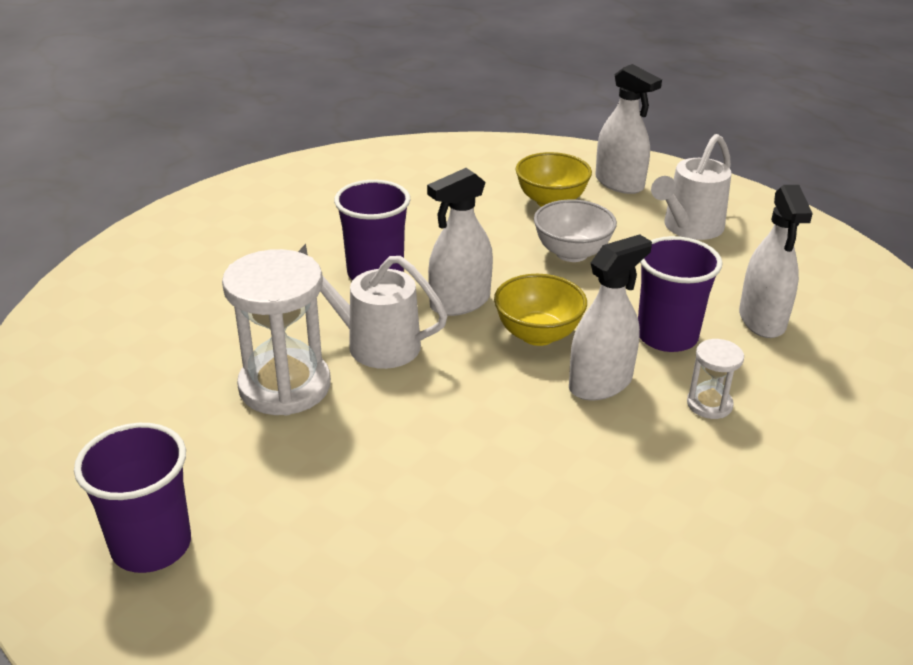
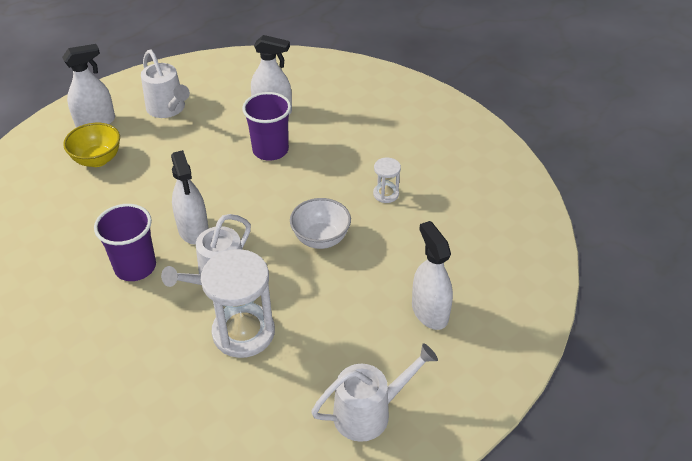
camera: 75 degrees left, 10 degrees up
purple cup [74,423,191,573] -> white watering can [311,343,438,442]
yellow bowl [494,274,587,346] -> none
white bowl [534,200,617,262] -> white bowl moved to [290,198,351,249]
white spray bottle [569,234,652,401] -> white spray bottle moved to [412,221,453,330]
white hourglass [687,339,744,419] -> white hourglass moved to [373,158,401,203]

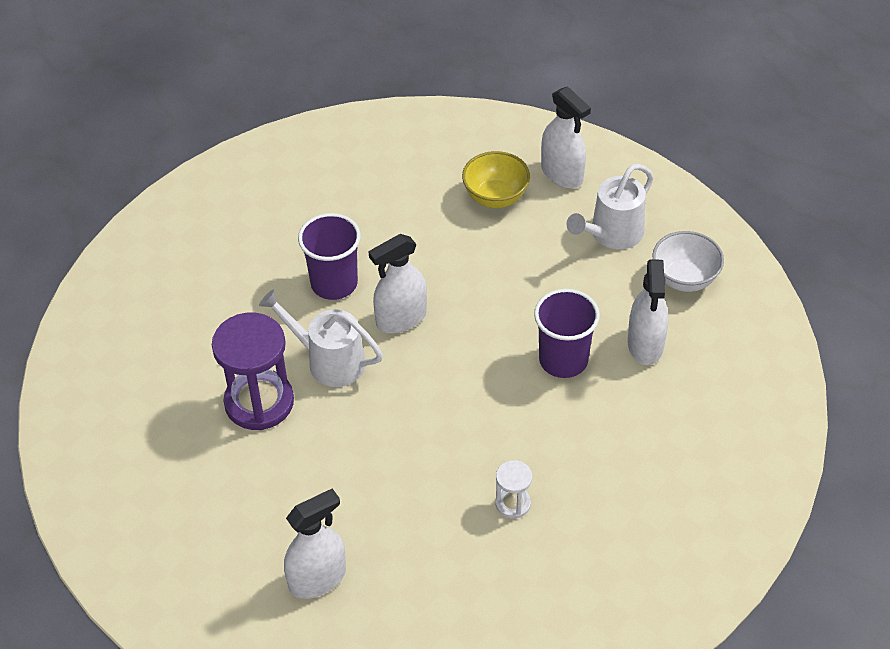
camera: 80 degrees right, 5 degrees up
white hourglass [201,249,275,358] -> purple hourglass [212,313,294,430]
white bowl [290,198,351,249] -> white bowl moved to [652,231,724,292]
white watering can [311,343,438,442] -> none

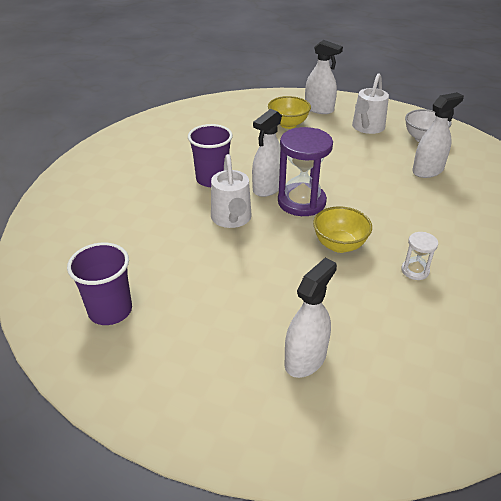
camera: 20 degrees left, 10 degrees down
purple hourglass [212,313,294,430] -> purple hourglass moved to [278,127,333,216]
white watering can [259,289,383,387] -> white watering can turned 105 degrees counterclockwise [211,154,252,228]
purple cup [534,289,600,378] -> purple cup moved to [67,242,132,325]
white spray bottle [628,259,668,365] -> white spray bottle turned 105 degrees counterclockwise [412,92,464,178]
none -> yellow bowl [313,206,372,253]

